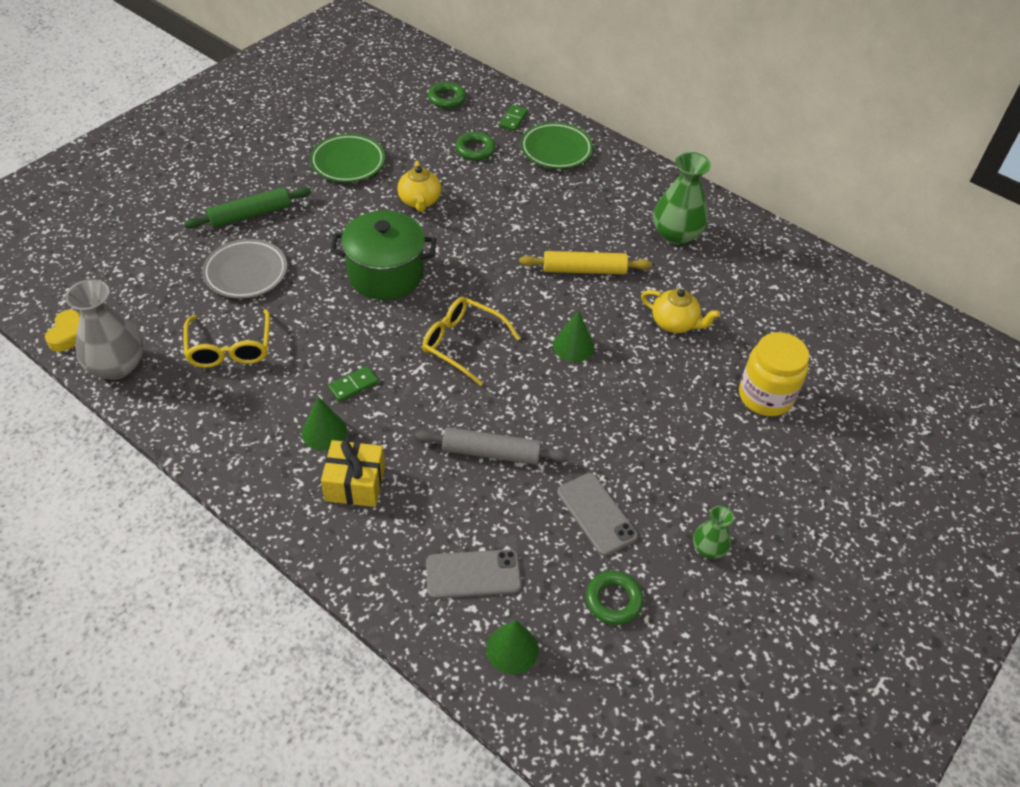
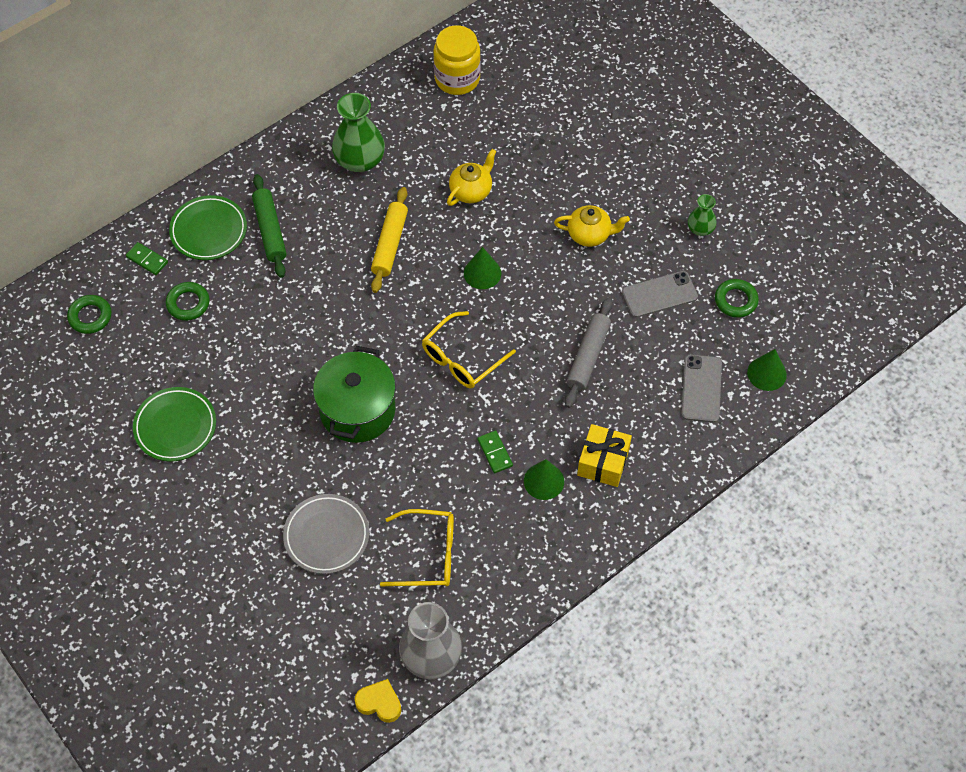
camera: 75 degrees left, 10 degrees up
green rolling pin [184,187,311,229] -> green rolling pin moved to [252,174,286,278]
yellow teapot [397,161,441,212] -> yellow teapot moved to [554,205,630,247]
yellow jar [739,332,809,416] -> yellow jar moved to [434,25,481,95]

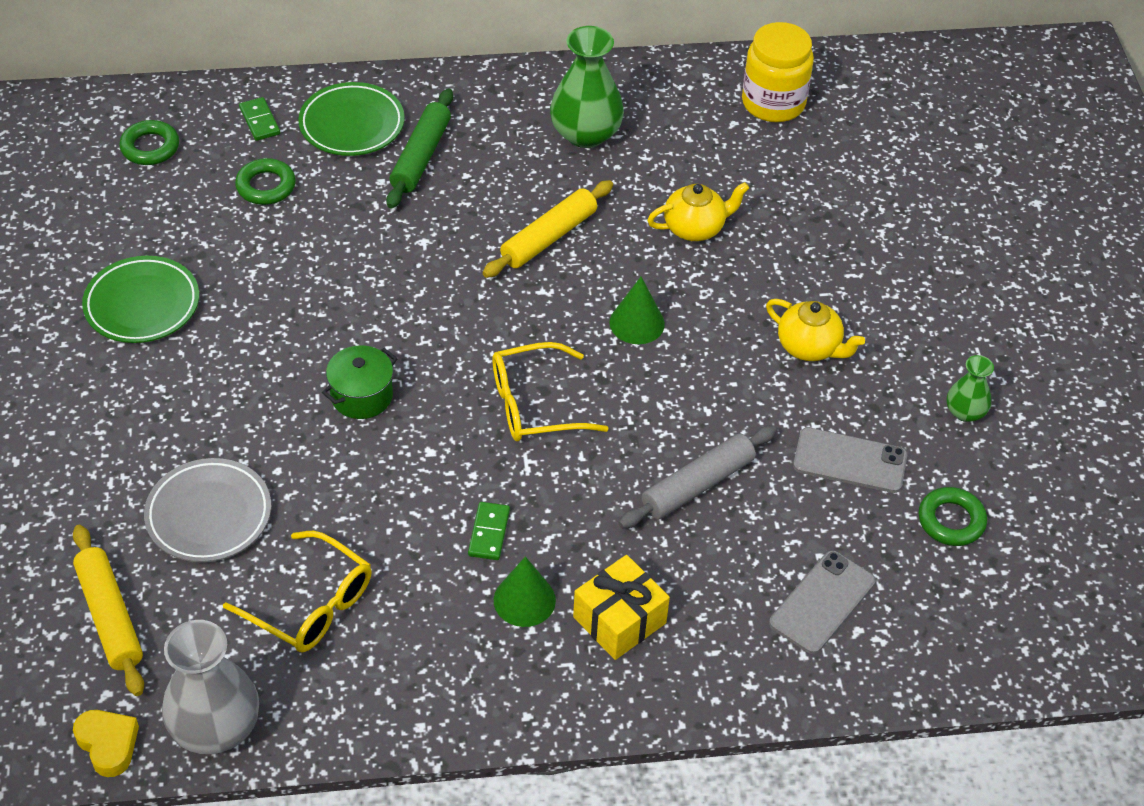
camera: 30 degrees right, 10 degrees down
green pot [313,346,396,443] -> green pot [322,345,398,419], size x0.57
green cone [747,349,787,391] -> none
none -> yellow rolling pin [73,525,144,696]

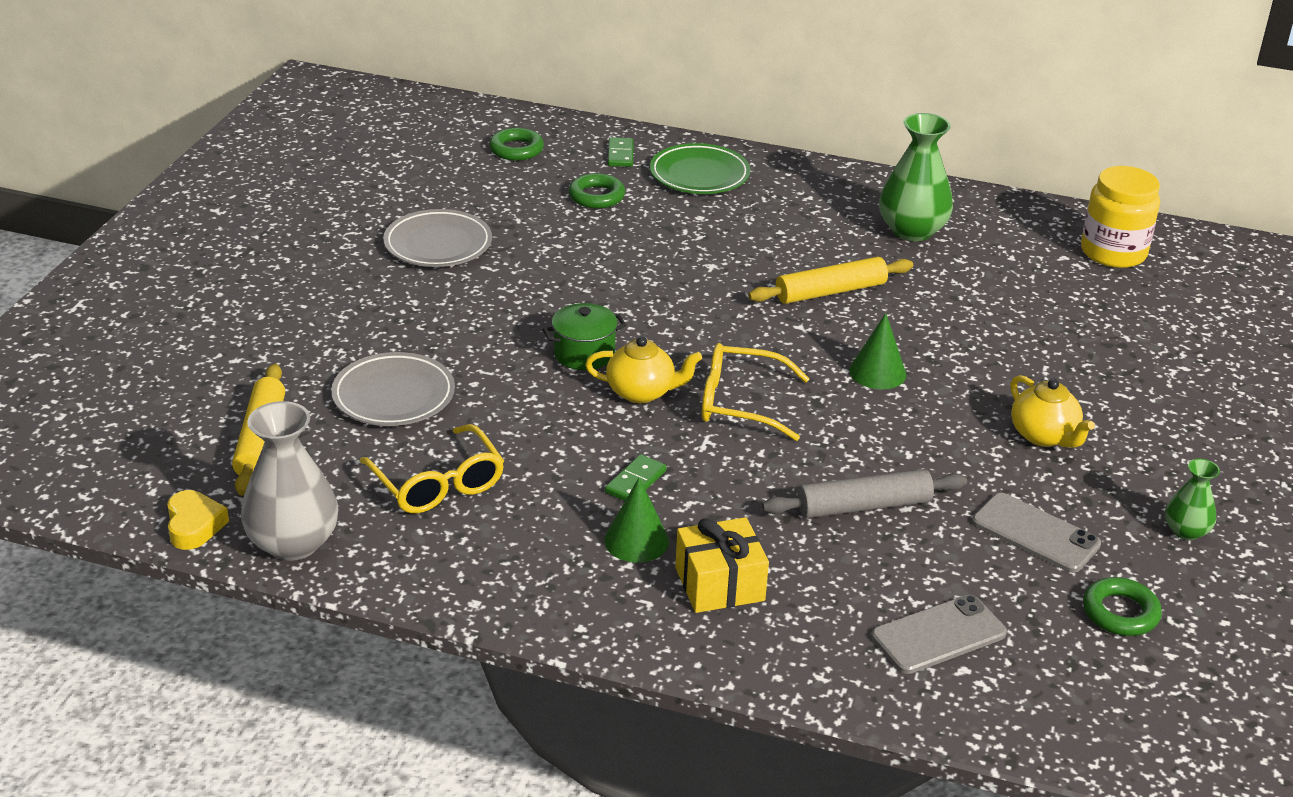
camera: 25 degrees right, 15 degrees down
green plate [82,256,199,343] -> grey plate [383,209,492,267]
green rolling pin [386,89,453,208] -> none
yellow teapot [647,182,749,241] -> yellow teapot moved to [585,336,702,403]

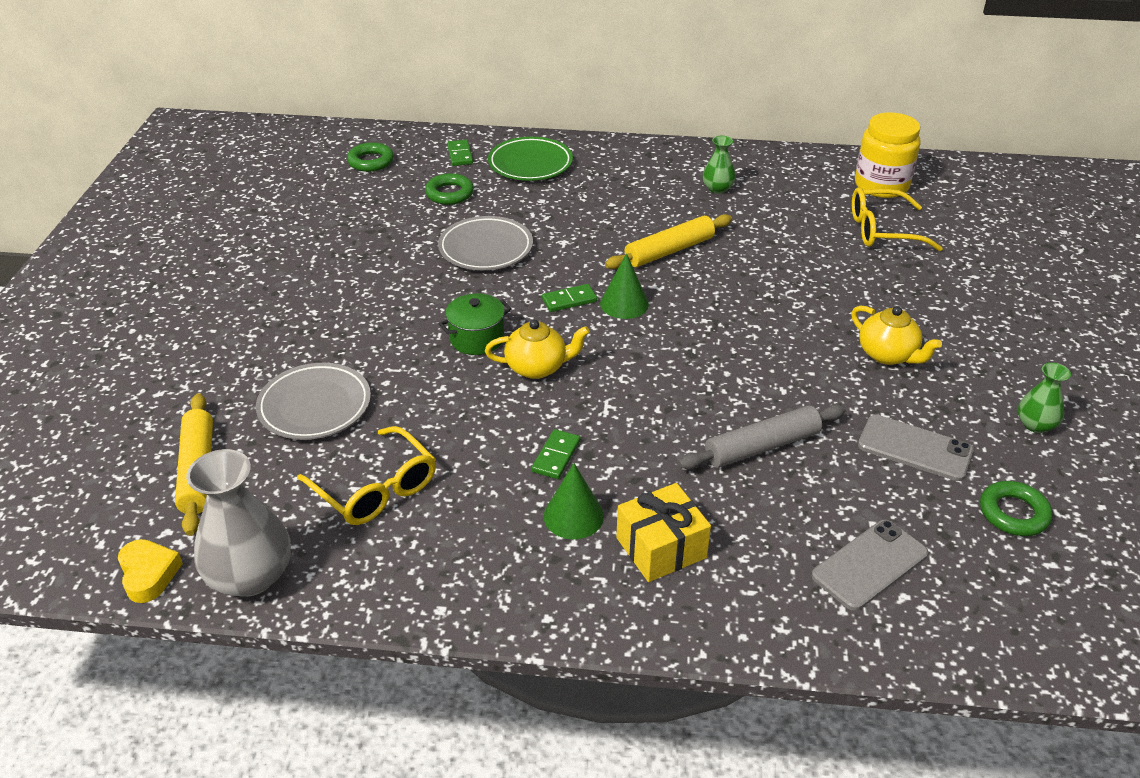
camera: 10 degrees left, 5 degrees up
grey plate [383,209,492,267] -> grey plate moved to [438,216,533,270]
yellow glasses [702,343,810,441] -> yellow glasses moved to [852,187,943,251]
green cone [849,313,907,389] -> green cone moved to [600,253,649,319]
green vase [879,113,953,241] -> green vase [703,136,736,194], size x0.54
none -> green domino [542,284,597,312]

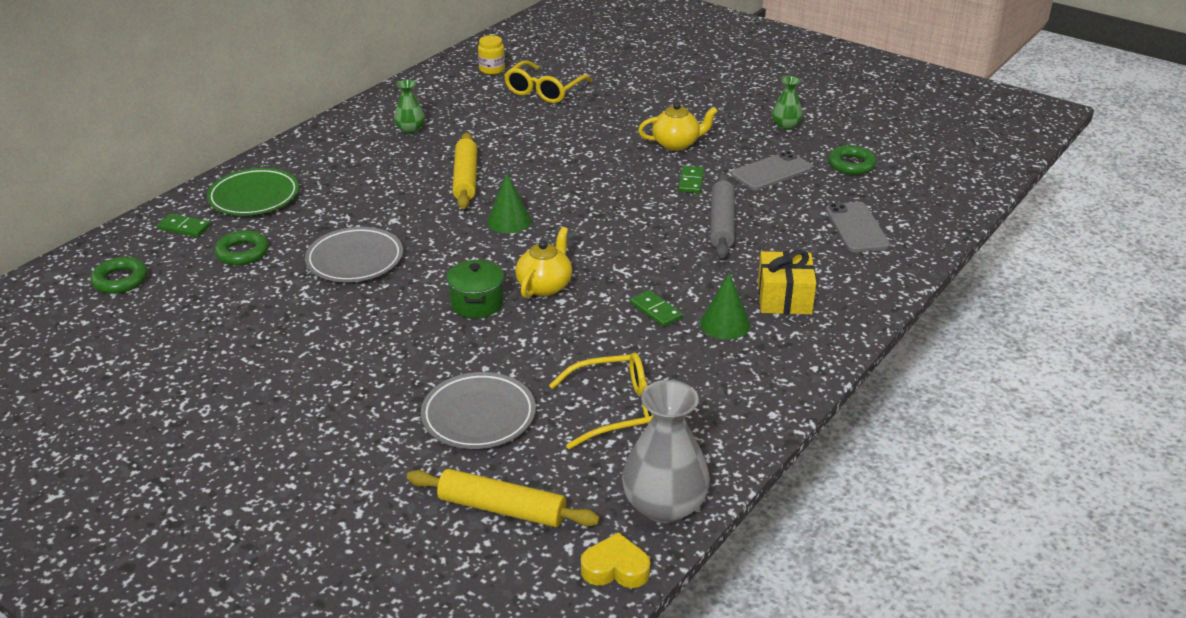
camera: 60 degrees left, 5 degrees down
green domino [542,284,597,312] -> green domino moved to [678,166,704,193]
yellow jar [855,112,921,198] -> yellow jar [478,35,505,75], size x0.55

